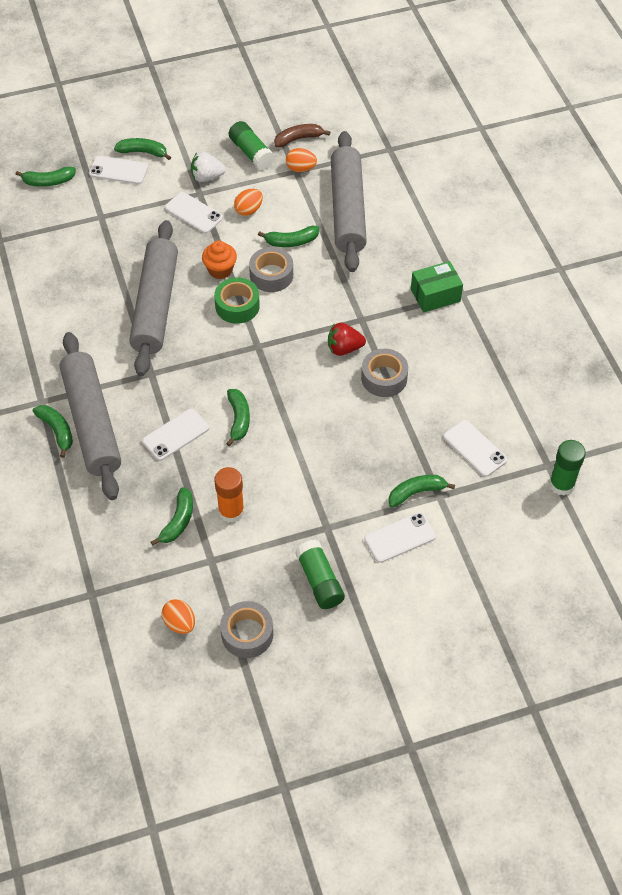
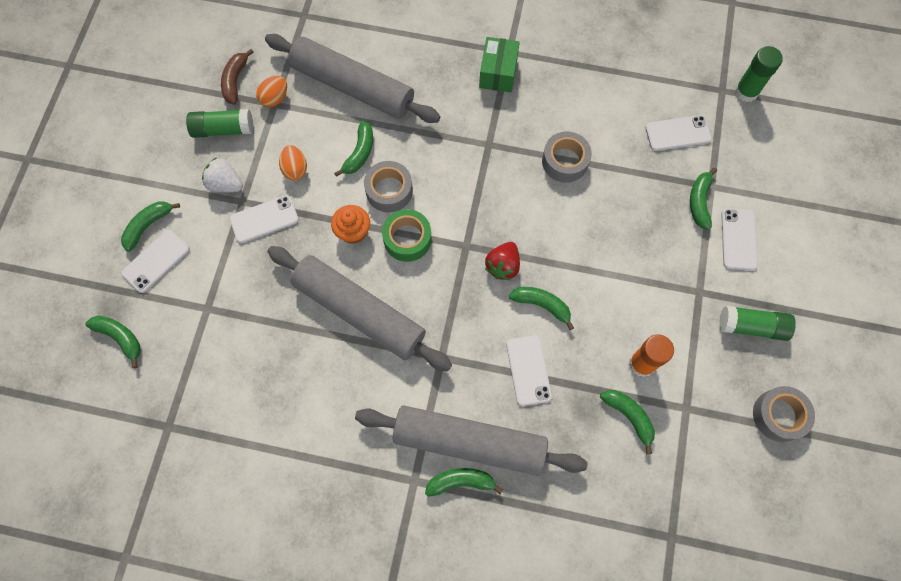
camera: 60 degrees left, 15 degrees up
green banana [16,166,76,187] -> green banana turned 75 degrees counterclockwise [85,315,141,368]
orange egg [162,599,195,634] -> none
white strawberry [191,152,226,182] -> white strawberry turned 90 degrees clockwise [202,157,243,192]
red strawberry [328,322,366,356] -> red strawberry moved to [485,242,520,280]

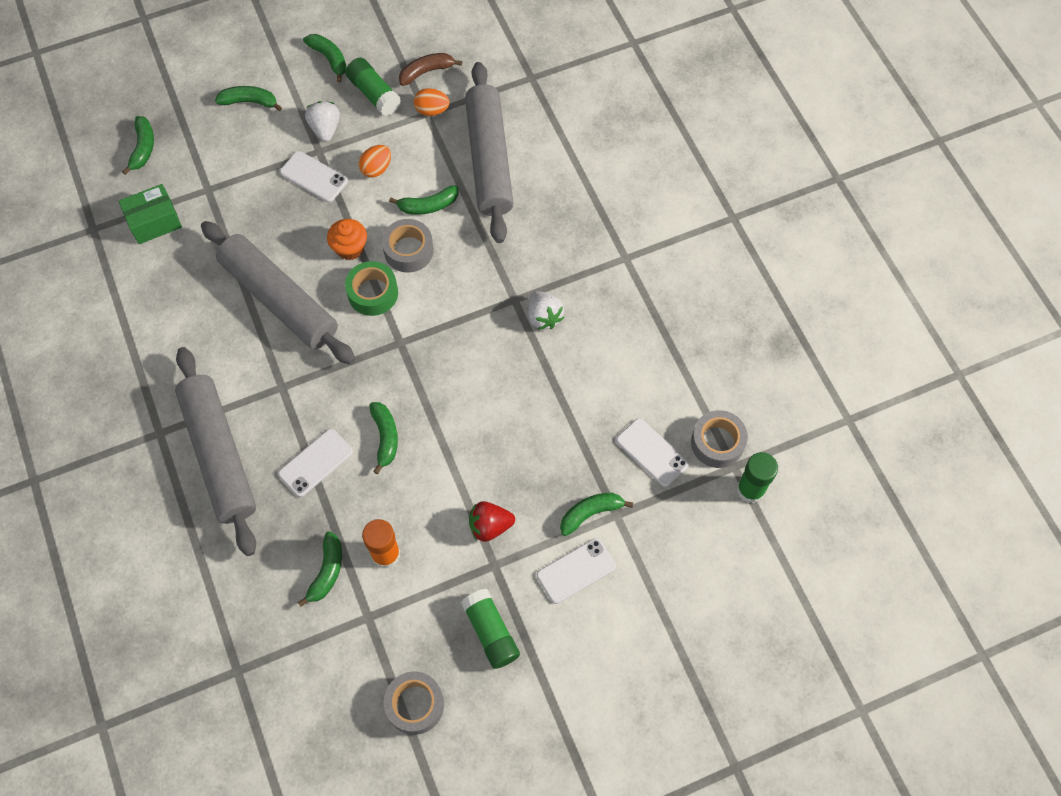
camera: 55 degrees right, 5 degrees down
white phone [121,230,190,293] -> none
grey rolling pin [268,246,452,371] -> grey rolling pin turned 45 degrees counterclockwise [201,221,355,365]
green banana [425,468,503,497] -> green banana moved to [303,34,347,83]
green box [479,37,520,92] -> green box moved to [119,184,182,244]
red strawberry [485,242,520,280] -> red strawberry moved to [469,501,515,542]
grey tape [542,132,592,183] -> grey tape moved to [691,410,748,468]
none -> white strawberry [528,291,564,330]

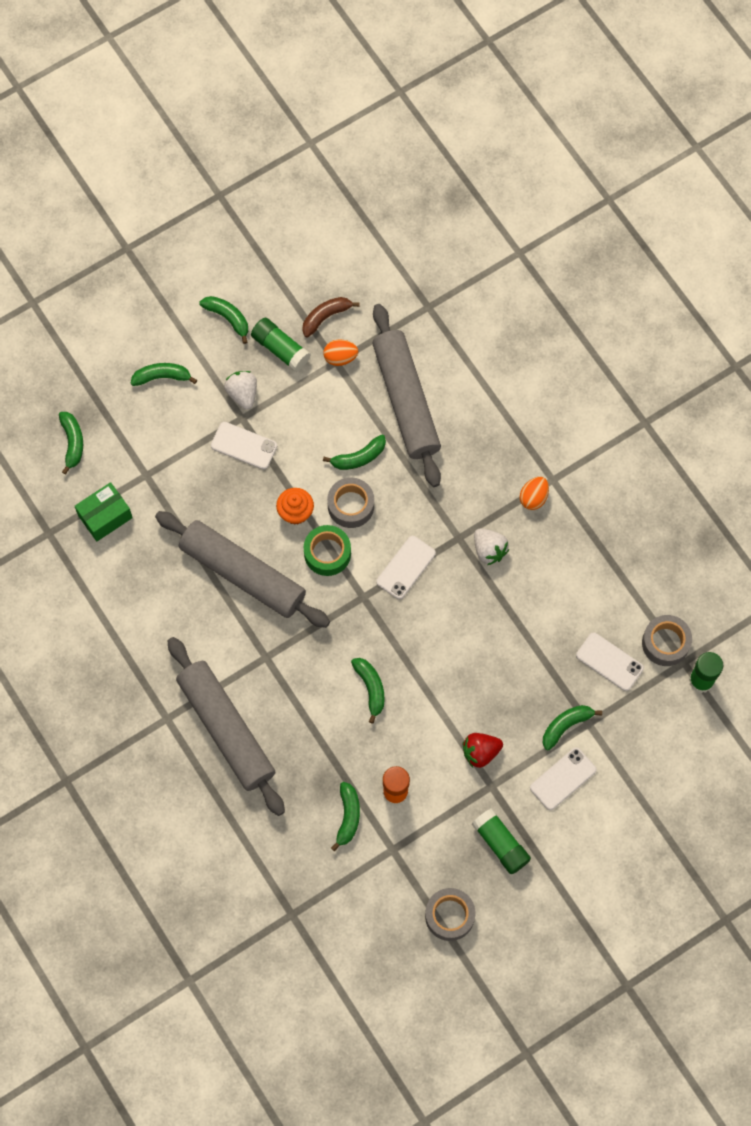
camera: 10 degrees left, 5 degrees up
white phone [278,429,353,497] -> white phone moved to [376,536,436,599]
orange egg [359,145,391,178] -> orange egg moved to [520,477,549,510]

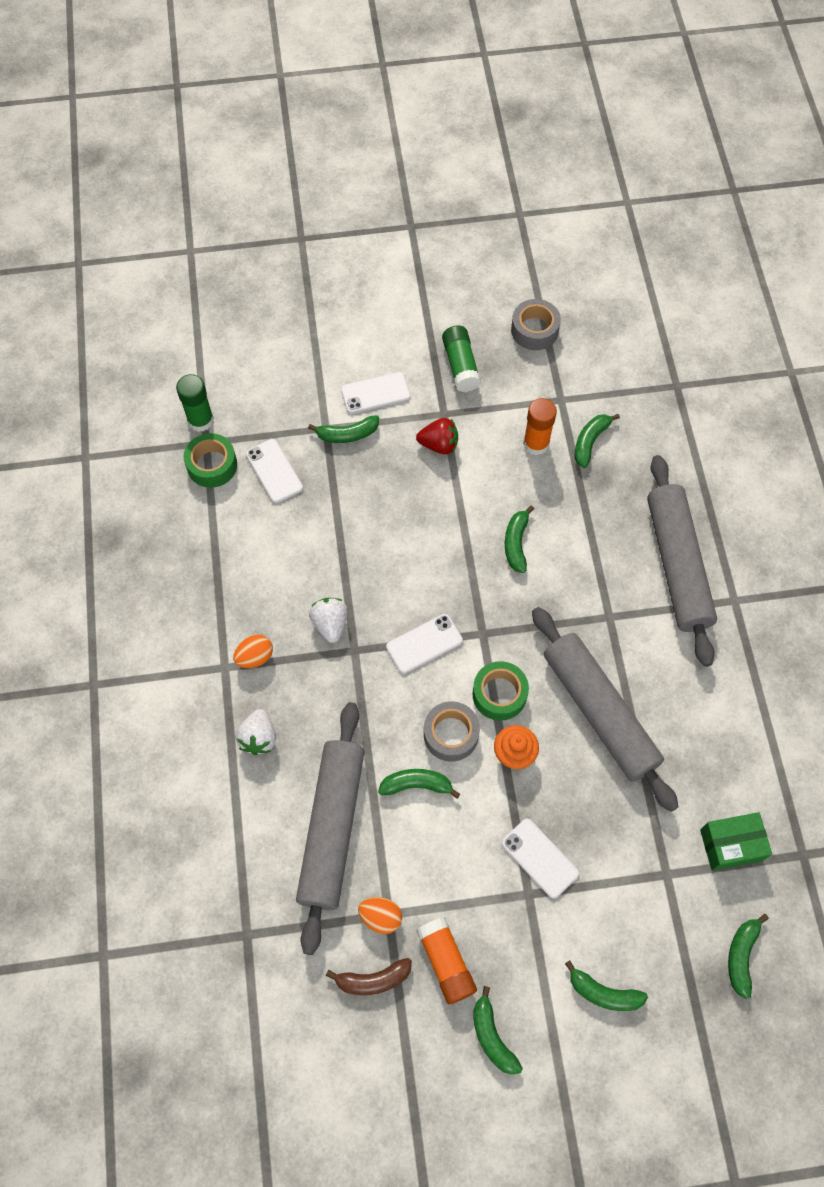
camera: 155 degrees left, 5 degrees down
white strawberry [224,371,257,410] -> white strawberry moved to [235,709,276,755]
green glue stick [251,318,310,372] -> orange glue stick [416,917,477,1004]
grey tape [642,615,692,666] -> green tape [184,433,237,488]

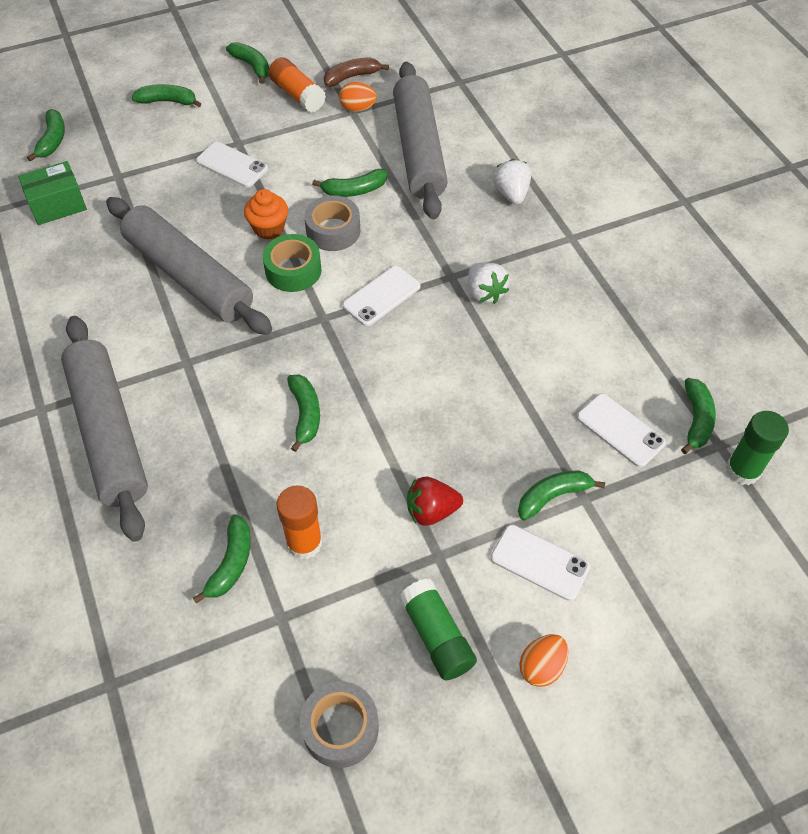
camera: 165 degrees right, 10 degrees down
green tape [184,433,237,488] -> green banana [681,378,716,454]
orange egg [233,635,273,668] -> orange egg moved to [519,634,568,687]
white phone [341,372,411,414] -> white phone turned 60 degrees clockwise [491,524,590,601]

